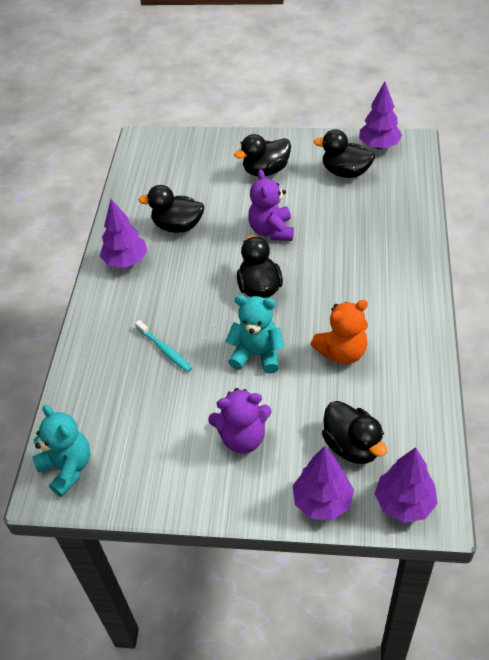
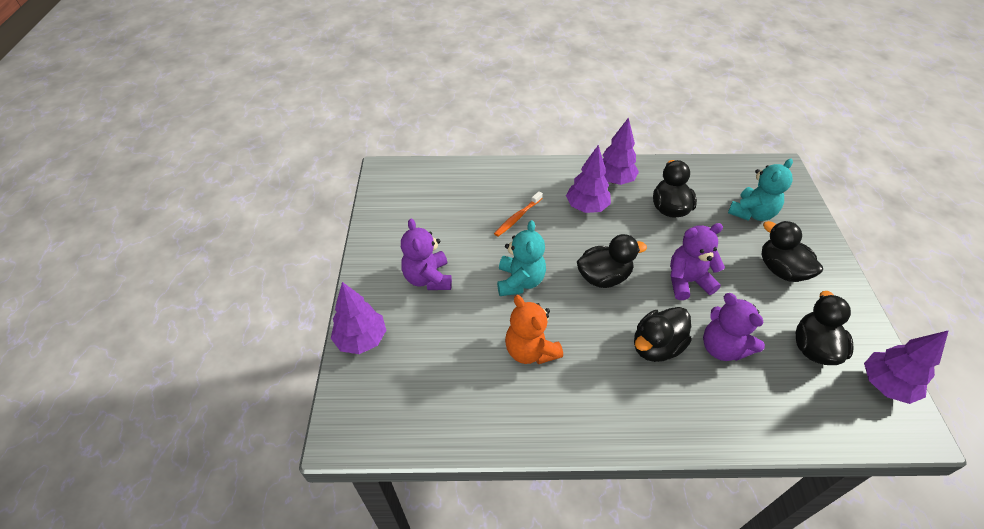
camera: 80 degrees right, 0 degrees up
turquoise teddy bear [32,405,90,497] -> turquoise teddy bear moved to [728,158,793,221]
turquoise toothbrush [135,320,192,372] -> orange toothbrush [494,191,543,237]
black duck [322,401,387,464] -> black duck moved to [634,307,692,362]
purple tree [375,447,438,523] -> purple tree moved to [566,145,611,213]
none -> purple teddy bear [703,293,765,361]

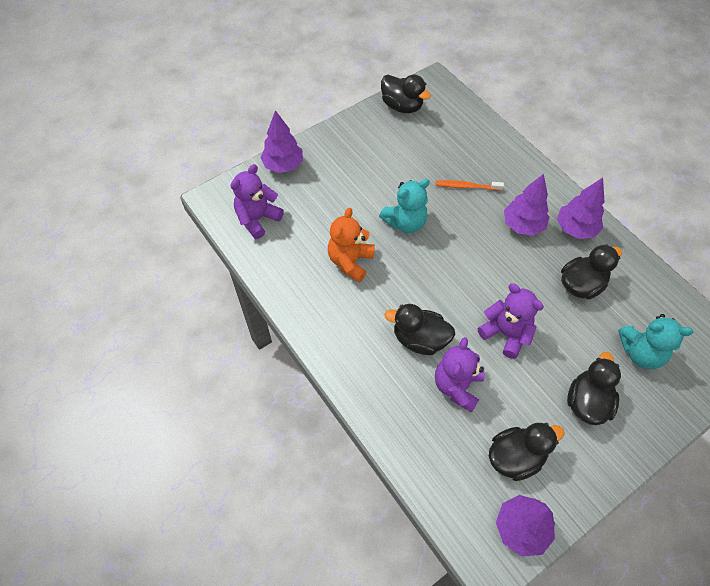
camera: 55 degrees right, 10 degrees up
purple teddy bear [401,218,452,290] -> purple teddy bear moved to [231,164,284,239]
black duck [577,234,647,288] -> black duck moved to [381,75,431,113]

